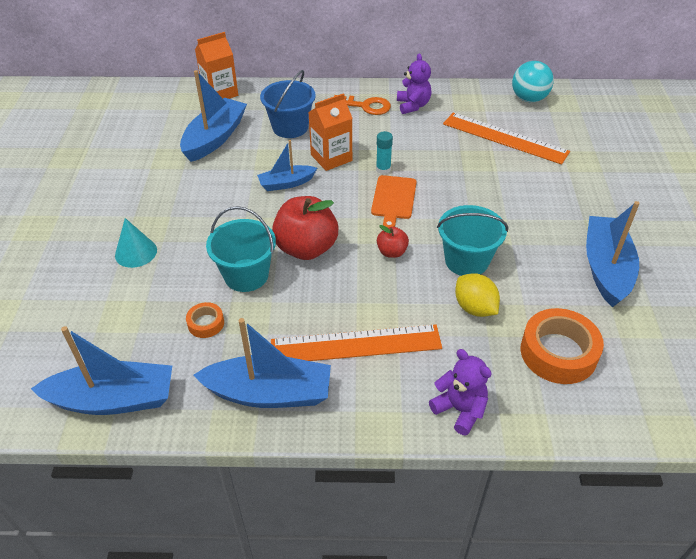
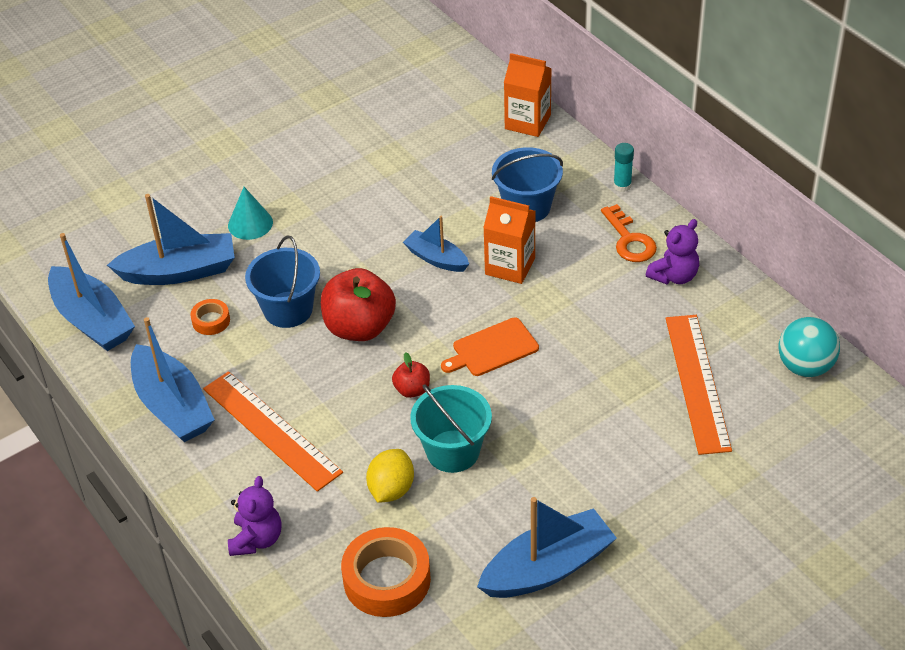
camera: 55 degrees right, 0 degrees up
blue boat [180,70,247,162] -> blue boat moved to [107,194,235,285]
turquoise bucket [206,206,276,292] -> blue bucket [245,235,320,328]
turquoise glue stick [376,131,393,174] -> turquoise glue stick moved to [614,143,634,192]

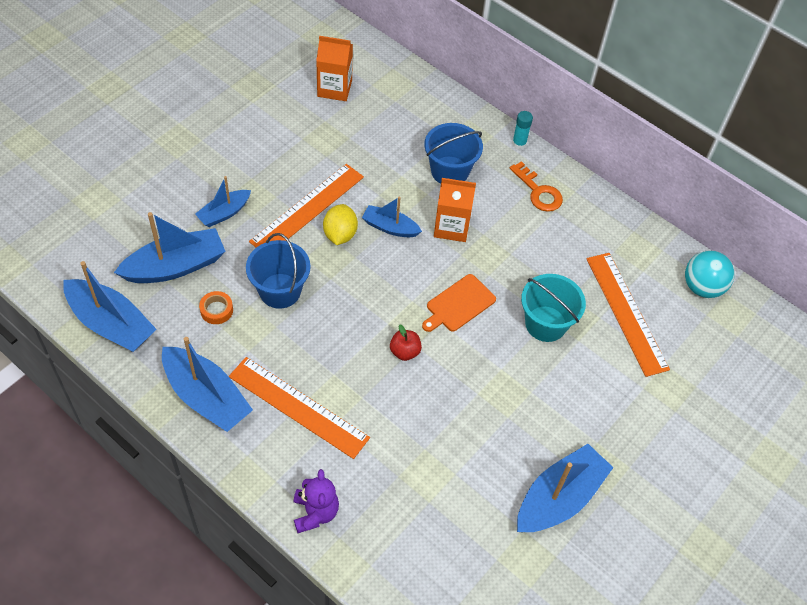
camera: 20 degrees left, 10 degrees up
turquoise cone [228,187,273,240] -> blue boat [195,176,251,227]
red apple [321,268,396,341] -> none
orange tape [341,527,431,617] -> none
yellow lemon [366,449,414,503] -> yellow lemon moved to [323,204,358,245]
turquoise bucket [410,384,492,473] -> turquoise bucket moved to [521,274,586,342]
orange carton [504,53,552,137] -> orange carton moved to [316,36,353,101]
purple teddy bear [646,219,699,284] -> none
none -> orange ruler [249,164,364,248]

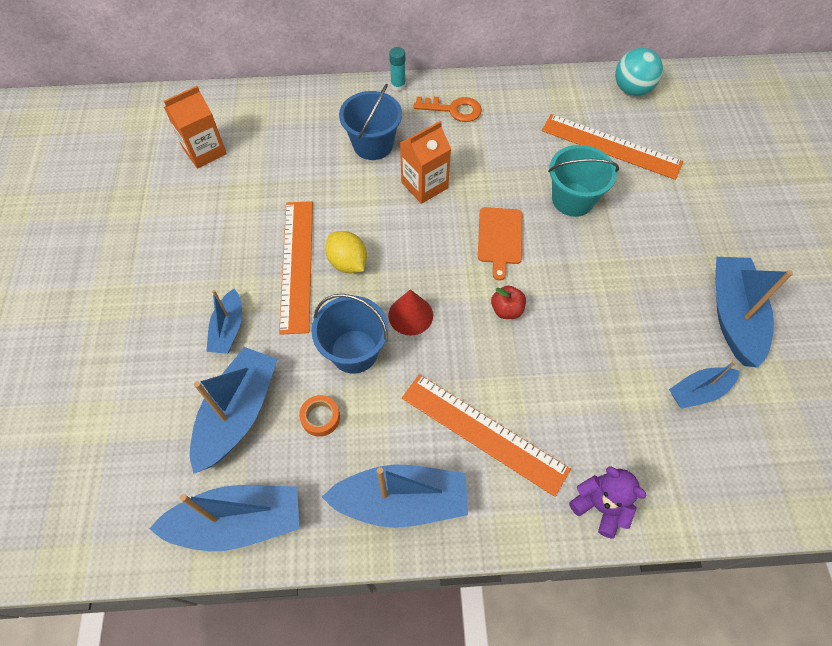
camera: 40 degrees left, 5 degrees up
orange ruler [229,357,370,459] -> orange ruler turned 45 degrees clockwise [402,374,571,497]
blue boat [362,197,422,237] -> blue boat moved to [669,361,740,409]
none -> red cone [388,289,433,335]

